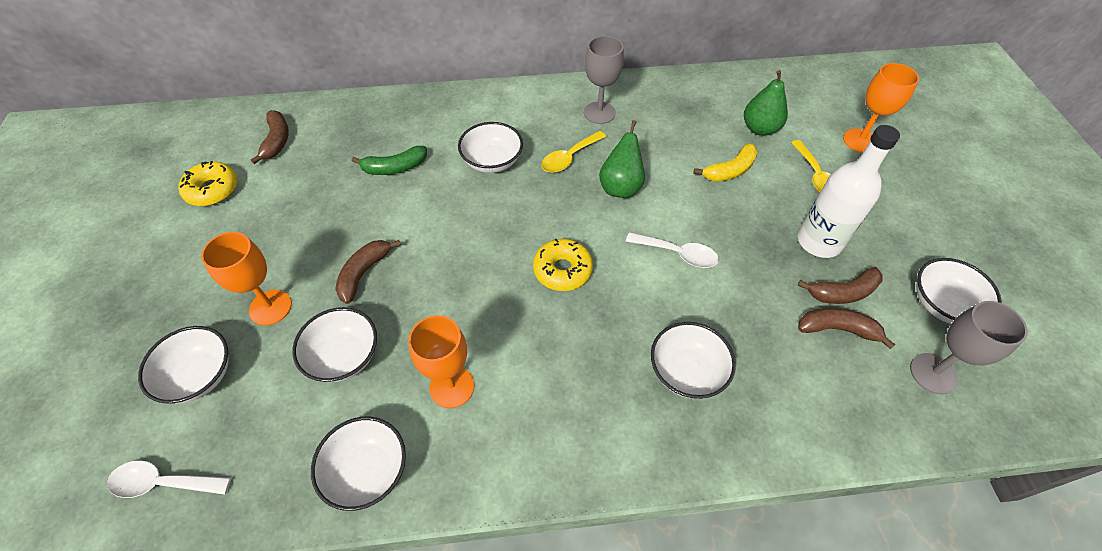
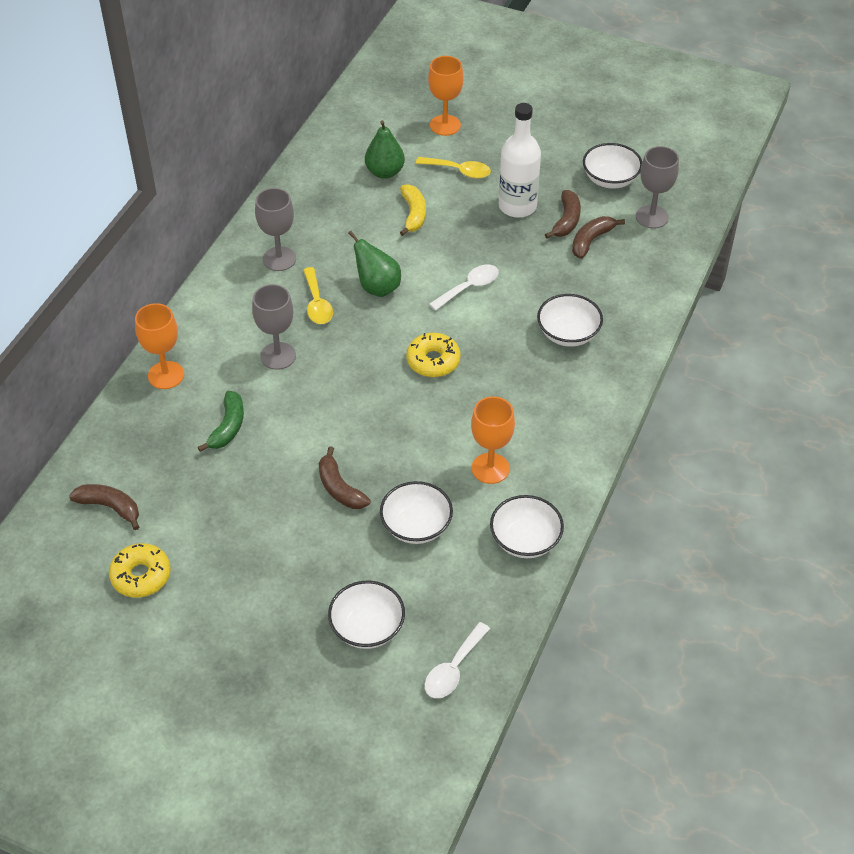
camera: 60 degrees left, 5 degrees down
orange goblet [201,232,292,326] -> orange goblet moved to [135,303,184,389]
white bowl [458,122,523,173] -> grey goblet [252,284,296,370]

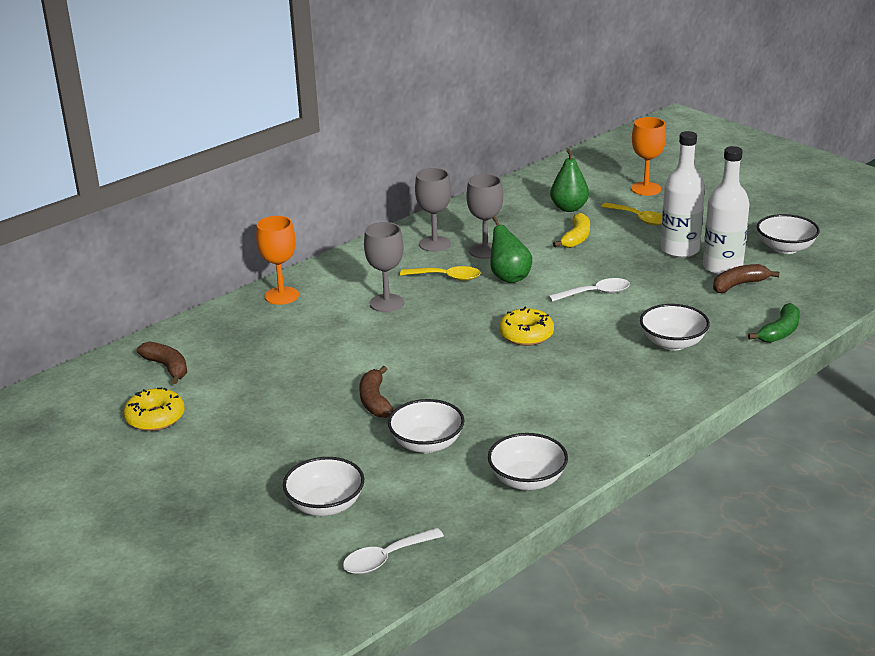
camera: 25 degrees right, 20 degrees down
green banana [198,391,244,452] -> green banana moved to [748,303,800,343]
yellow spoon [303,267,333,324] -> yellow spoon turned 90 degrees counterclockwise [400,266,481,281]
orange goblet [471,396,515,484] -> none
brown banana [545,190,581,238] -> white bottle [703,146,750,275]
grey goblet [636,146,679,229] -> grey goblet moved to [466,174,503,259]

